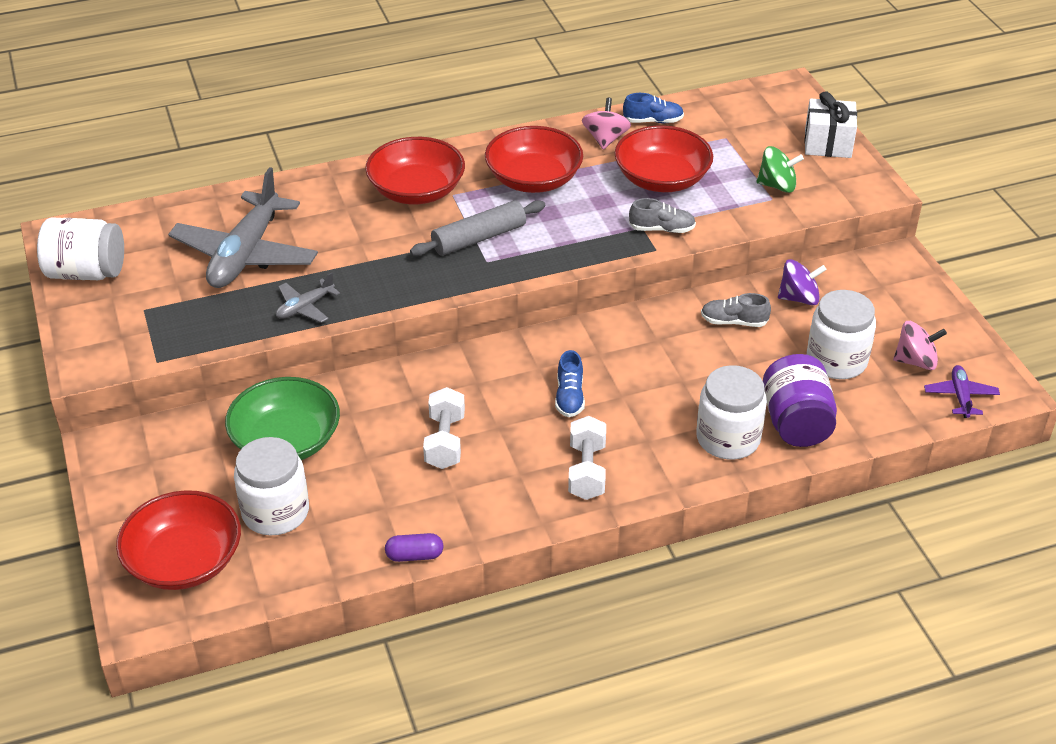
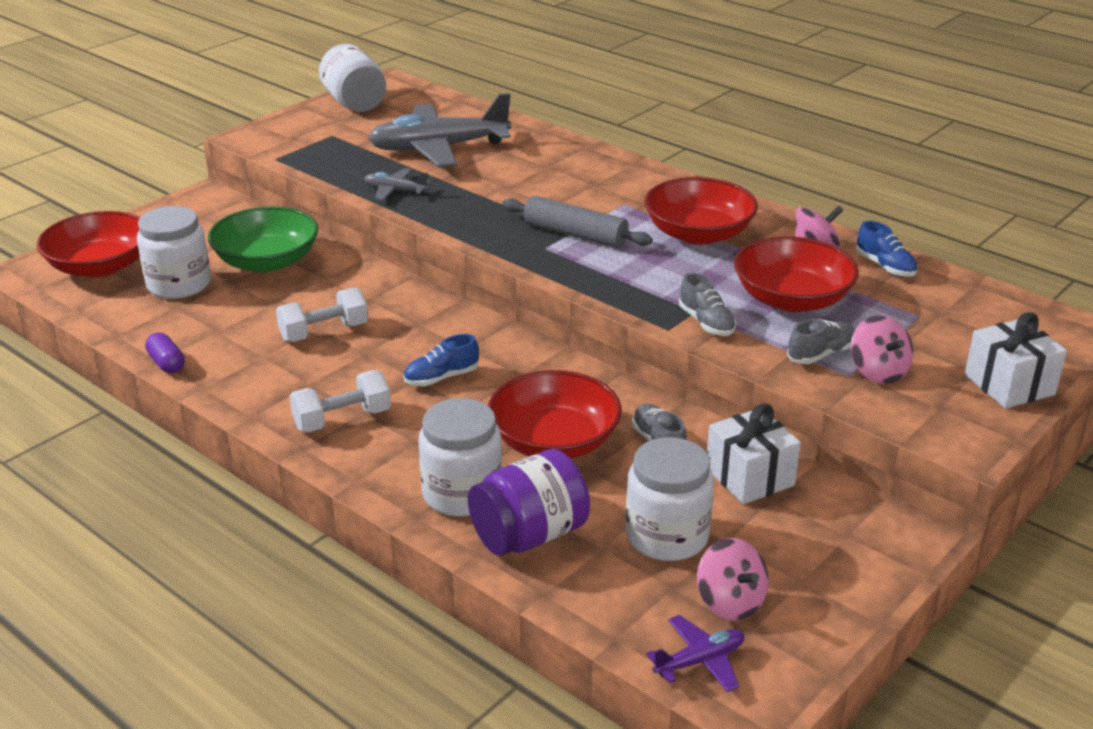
camera: 60 degrees right, 10 degrees down
red bowl [365,137,465,204] -> red bowl moved to [488,370,622,459]
green spinning top [756,146,804,193] -> pink spinning top [851,315,913,384]
purple spinning top [778,259,827,305] -> white gift [707,403,801,504]
none -> grey shoe [787,319,855,364]

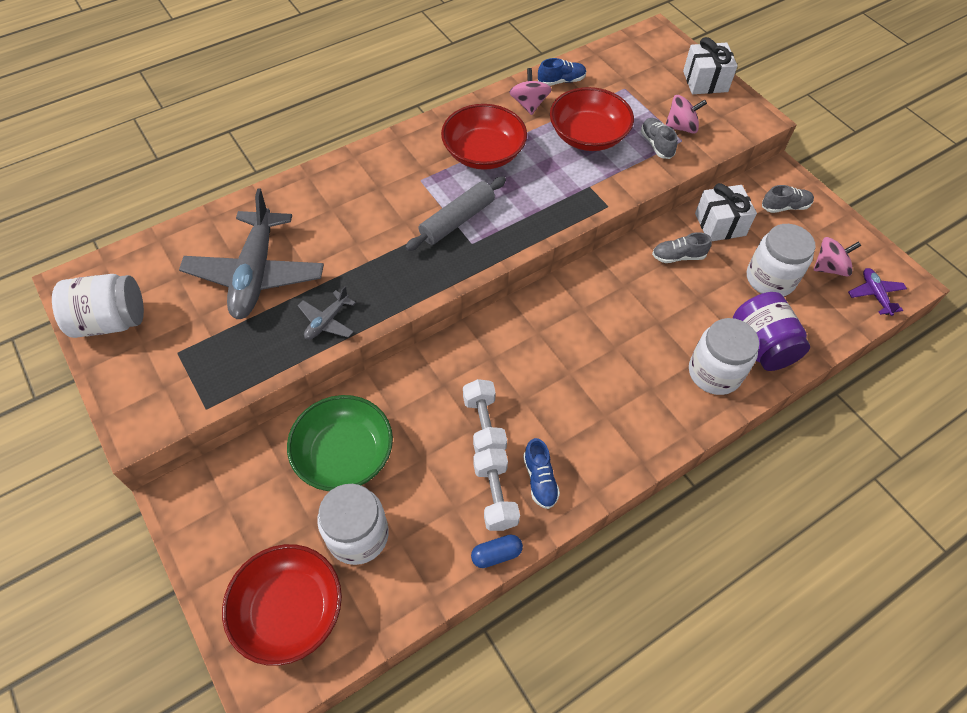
camera: 75 degrees left, 25 degrees up
purple capsule [145,332,185,373] -> blue capsule [471,534,523,568]
white dumbbell [289,370,391,432] -> white dumbbell moved to [473,448,520,531]
blue shoe [403,334,479,386] -> blue shoe moved to [523,438,560,509]
red bowl [488,370,622,459] -> none
grey shoe [679,273,736,336] -> grey shoe moved to [762,185,814,213]

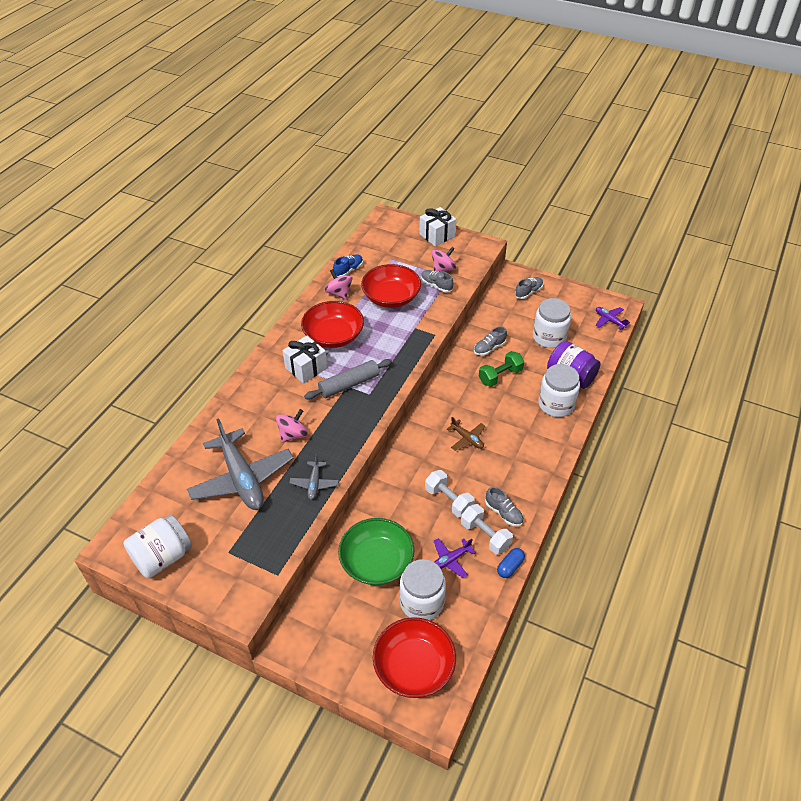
camera: 30 degrees left, 10 degrees down
grey rolling pin [405,177,506,251] -> grey rolling pin turned 45 degrees clockwise [304,359,392,399]
blue shoe [523,438,560,509] -> grey shoe [485,487,524,526]
white gift [695,183,757,241] -> white gift moved to [283,336,327,384]
pink spinning top [813,237,861,277] -> pink spinning top moved to [276,409,308,442]
none -> purple plane [434,538,476,578]
none -> brown plane [447,417,485,451]
none -> green dumbbell [479,351,524,387]

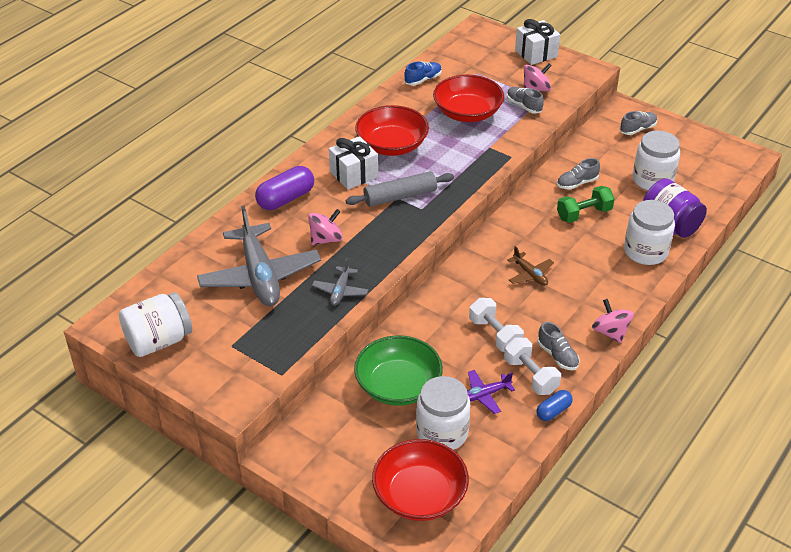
camera: 10 degrees right, 5 degrees down
pink spinning top [325,269,353,299] -> pink spinning top moved to [592,299,634,343]
purple plane [596,307,630,330] -> none
none -> purple capsule [255,166,314,210]

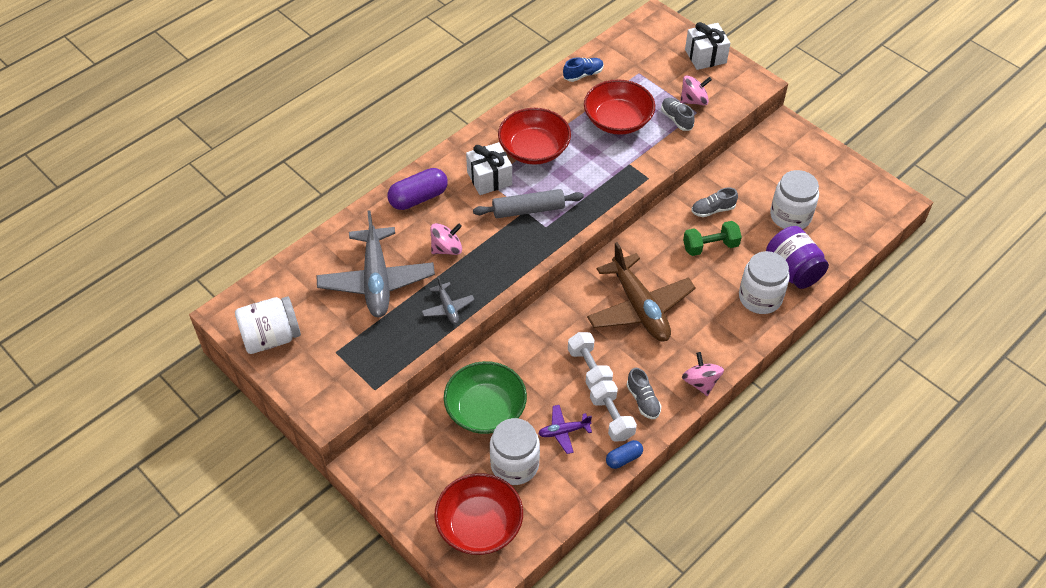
camera: 10 degrees right, 10 degrees up
grey plane [312,258,368,305] -> grey plane turned 45 degrees counterclockwise [422,277,475,324]
brown plane [507,246,554,286] -> brown plane [587,242,696,341], size x2.20
grey shoe [620,111,657,135] -> none

